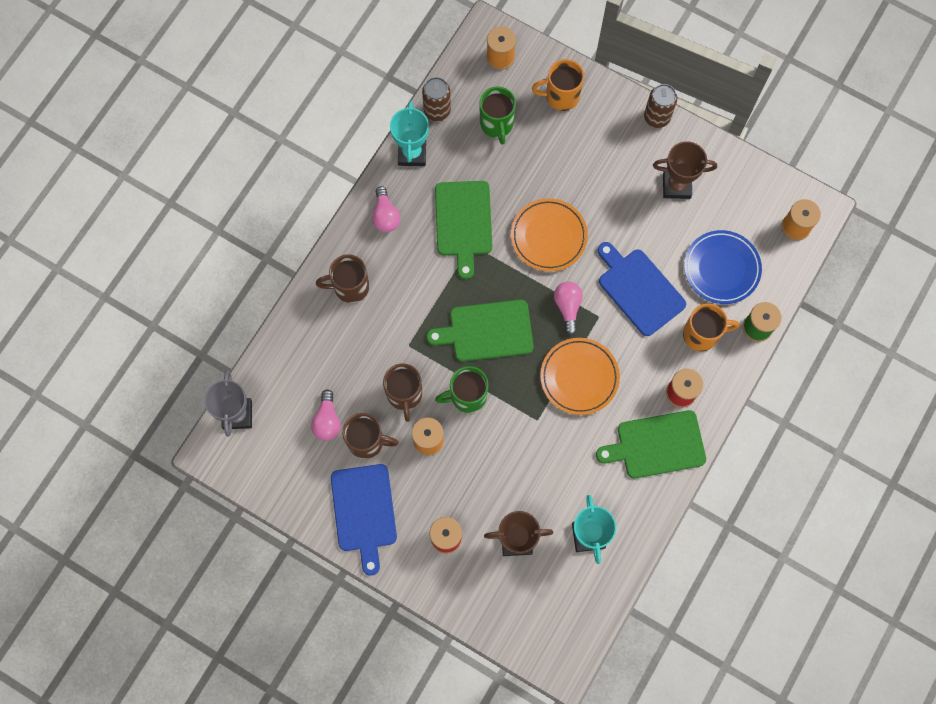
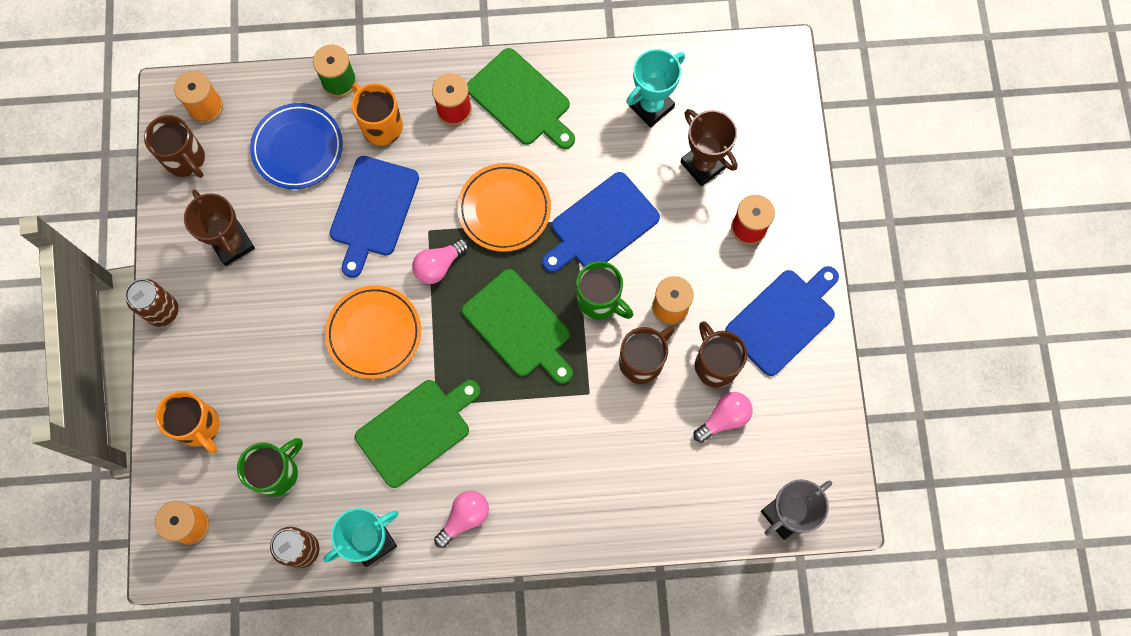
camera: 125 degrees left, 0 degrees up
brown mug [316,254,369,303] -> brown mug moved to [144,115,205,178]
none -> blue cutting board [542,172,660,273]

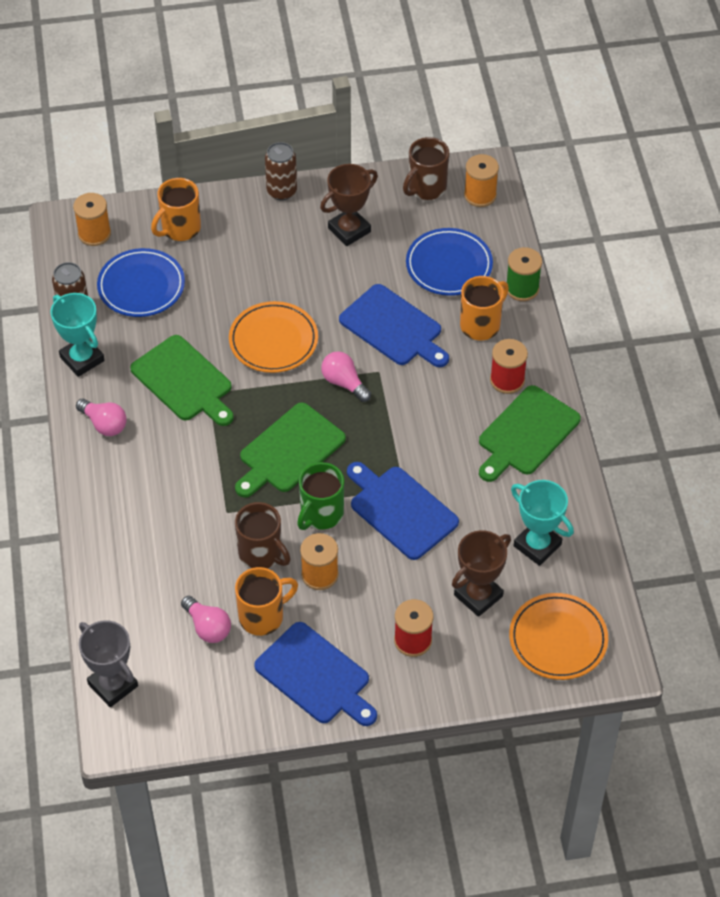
camera: 85 degrees right, 20 degrees down
green mug [237,438,303,497] -> blue plate [97,248,185,317]
blue cutting board [330,156,419,278] -> blue cutting board turned 150 degrees counterclockwise [339,284,449,367]
orange plate [457,163,551,252] -> orange plate moved to [509,593,608,680]
brown mug [695,321,747,388] -> orange mug [235,567,298,636]

